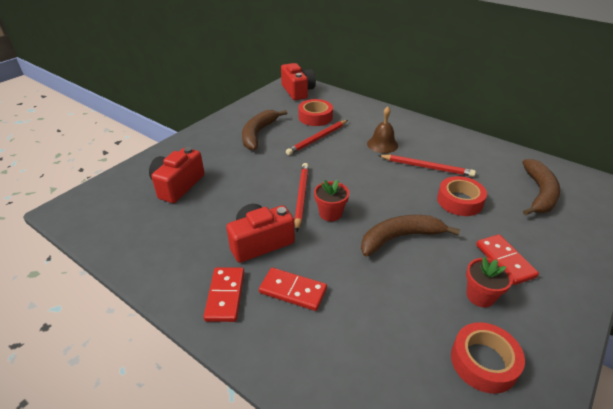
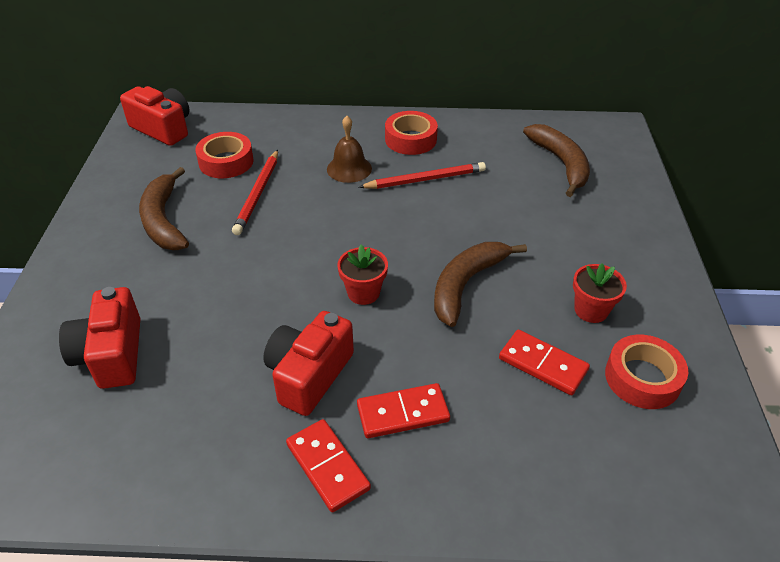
camera: 35 degrees left, 5 degrees up
red pencil [294,163,309,232] -> none
red tape [437,176,487,216] -> red tape moved to [385,111,438,155]
red domino [476,234,539,285] -> red domino moved to [499,330,590,395]

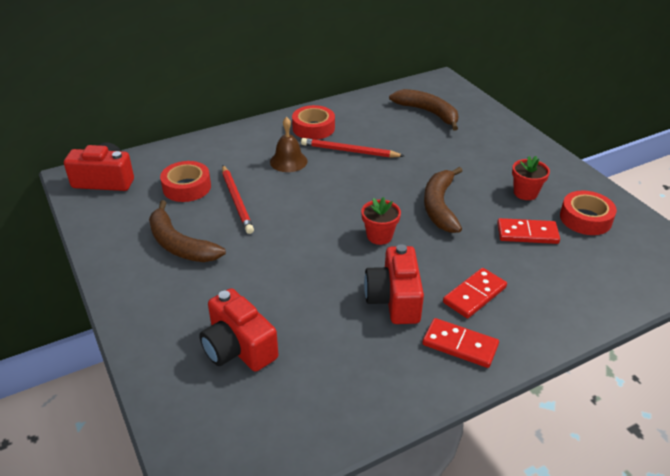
camera: 30 degrees left, 5 degrees down
red pencil [359,162,486,189] -> red pencil turned 120 degrees counterclockwise [301,138,404,158]

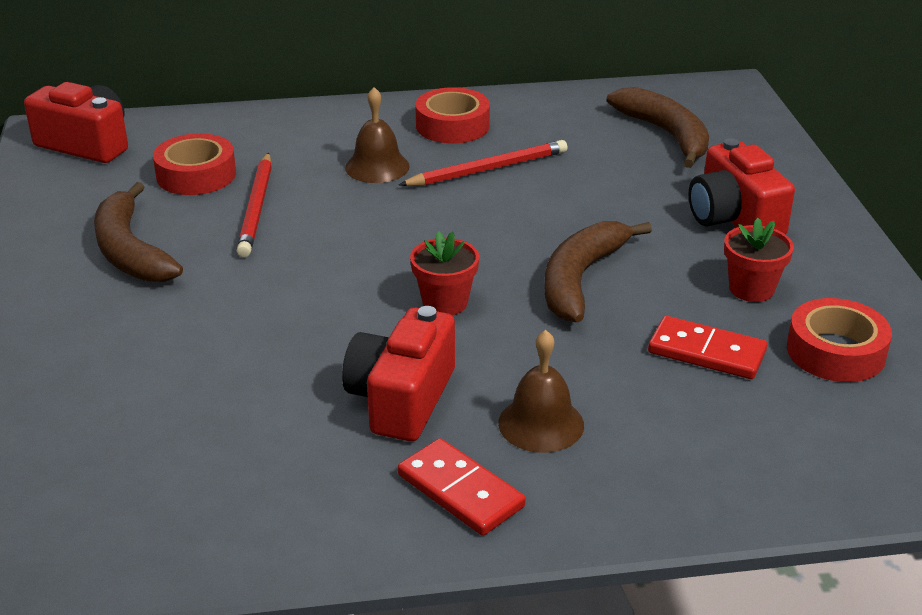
camera: 20 degrees right, 5 degrees down
red camera [199,288,278,372] -> red camera moved to [688,138,795,235]
red pencil [301,138,404,158] -> red pencil turned 120 degrees clockwise [399,140,568,186]
red domino [443,268,507,318] -> brown bell [498,330,584,453]

